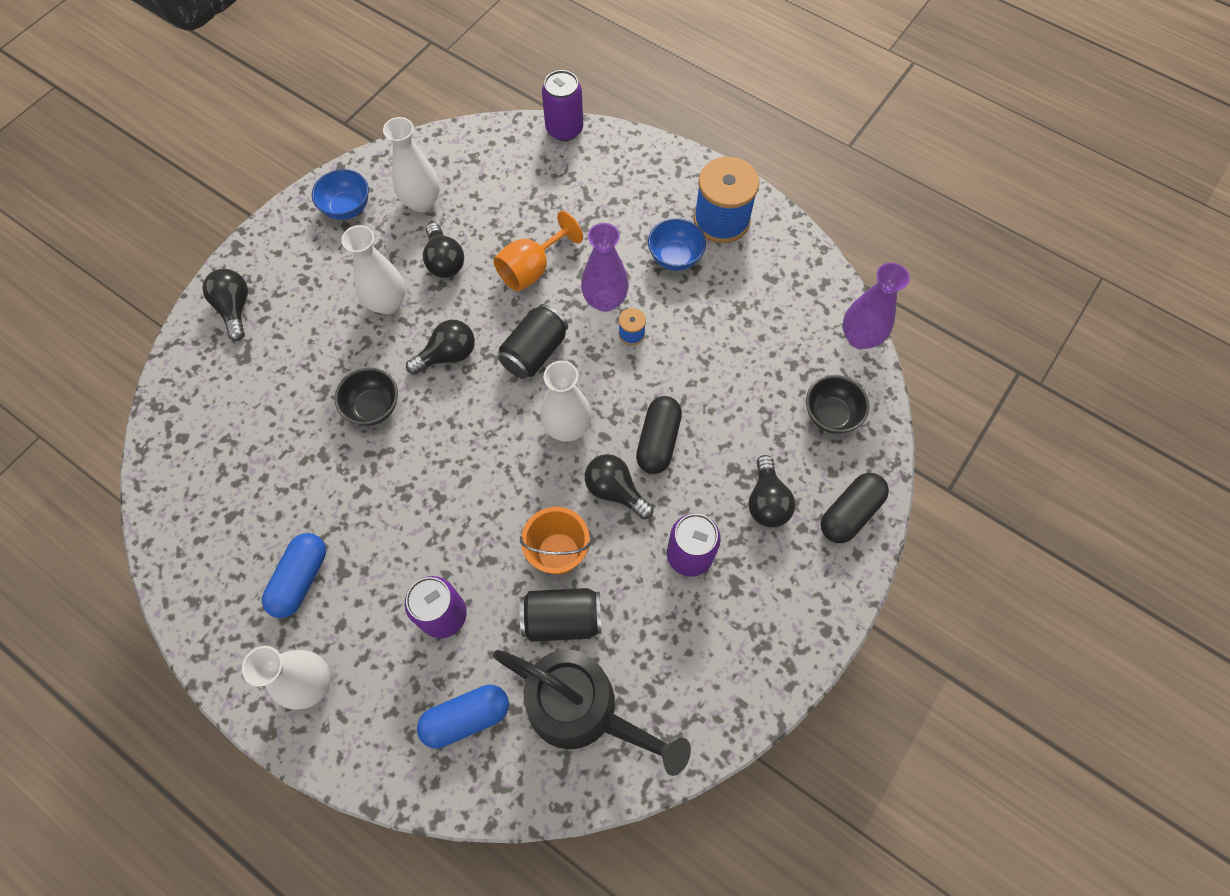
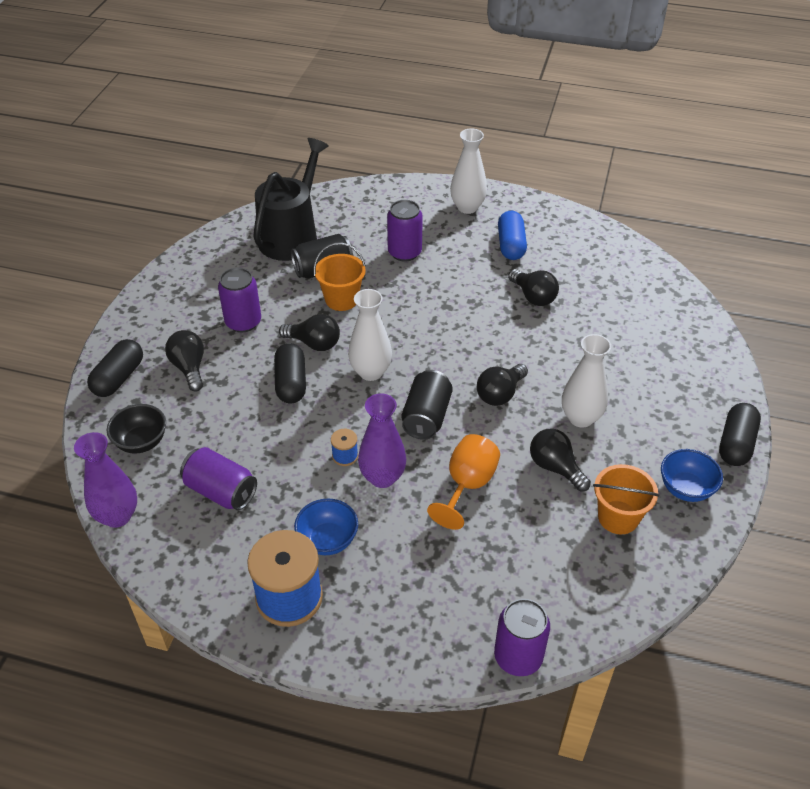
camera: 160 degrees right, 20 degrees down
black light bulb [203,269,248,341] -> black light bulb moved to [508,269,559,306]
black bowl [335,368,398,426] -> none
white vase [383,117,440,212] -> orange bucket [593,464,659,534]
blue capsule [417,685,509,749] -> none
black watering can [493,650,691,776] -> black watering can turned 105 degrees clockwise [253,138,328,261]
none -> purple can [180,447,257,510]
none -> black capsule [719,403,761,466]

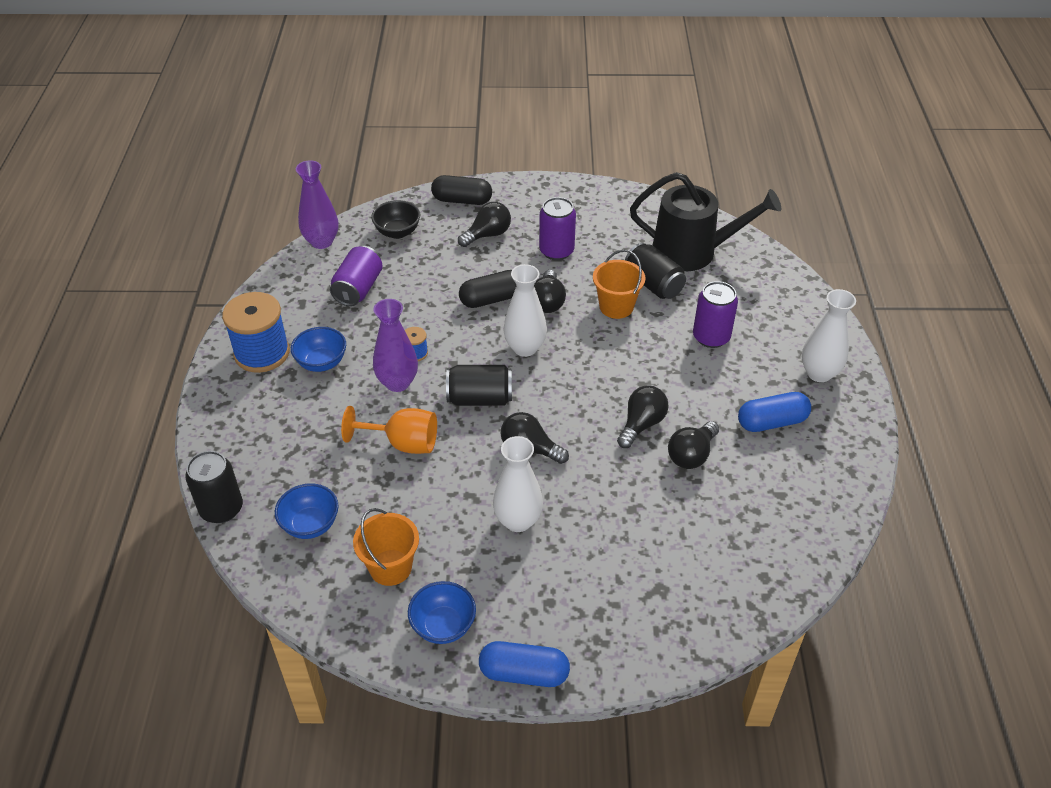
camera: 75 degrees right, 0 degrees up
purple can [494,599,550,676] -> black can [185,451,243,523]
black light bulb [530,428,591,491] -> black light bulb moved to [617,386,669,448]
black capsule [719,403,761,466] -> blue capsule [479,641,570,687]
none -> blue bowl [275,483,338,539]

